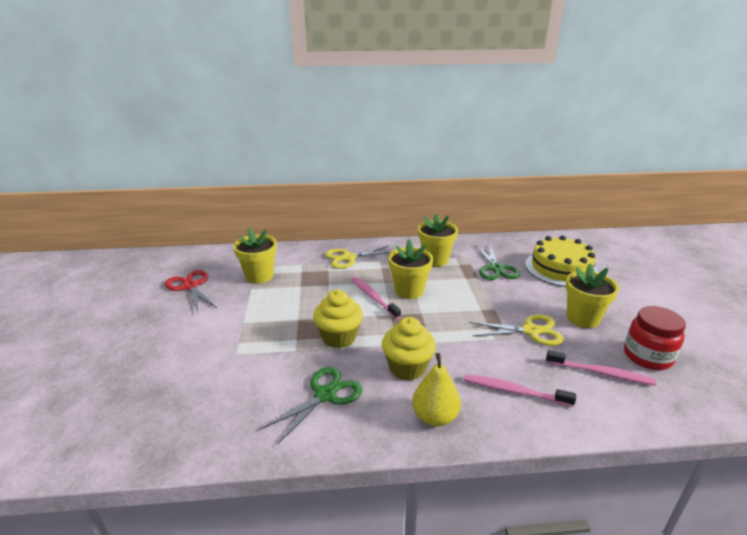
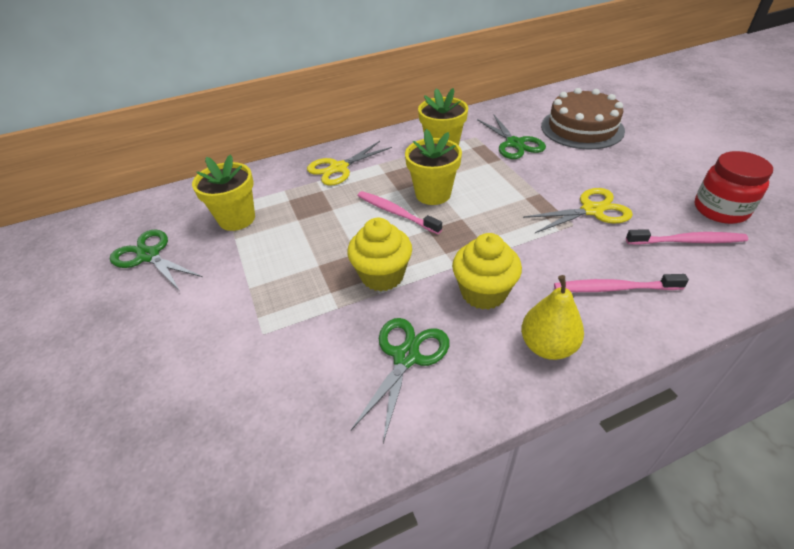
camera: 15 degrees left, 15 degrees up
red scissors [165,270,217,313] -> green scissors [110,230,203,290]
yellow cake [525,235,598,287] -> brown cake [541,88,625,149]
yellow flower pot [566,263,619,328] -> none

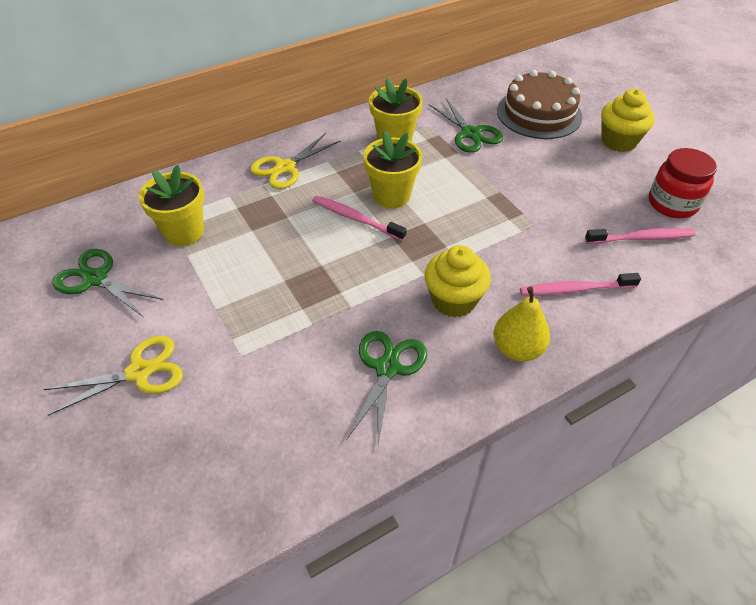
camera: 10 degrees left, 5 degrees up
yellow cupcake [347,218,412,291] -> yellow cupcake moved to [601,89,655,152]
yellow scissors [523,188,633,233] -> yellow scissors moved to [44,336,183,416]

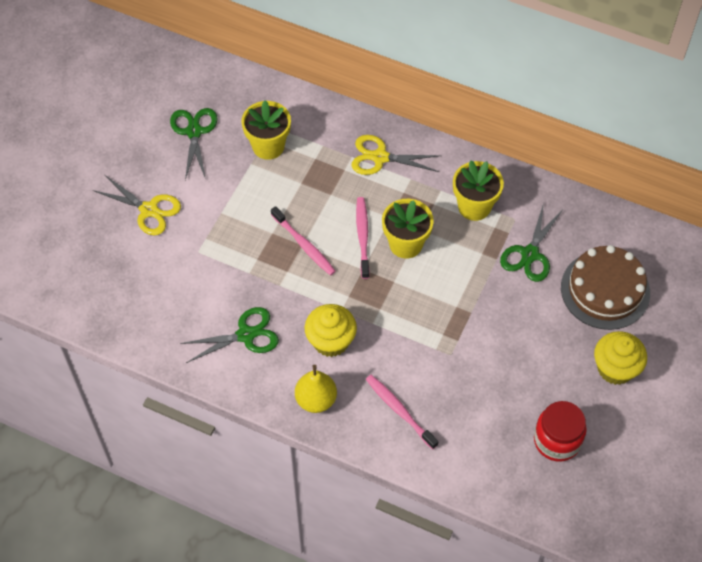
camera: 55 degrees right, 10 degrees up
pink toothbrush [585,228,696,244] -> pink toothbrush moved to [271,206,336,276]

